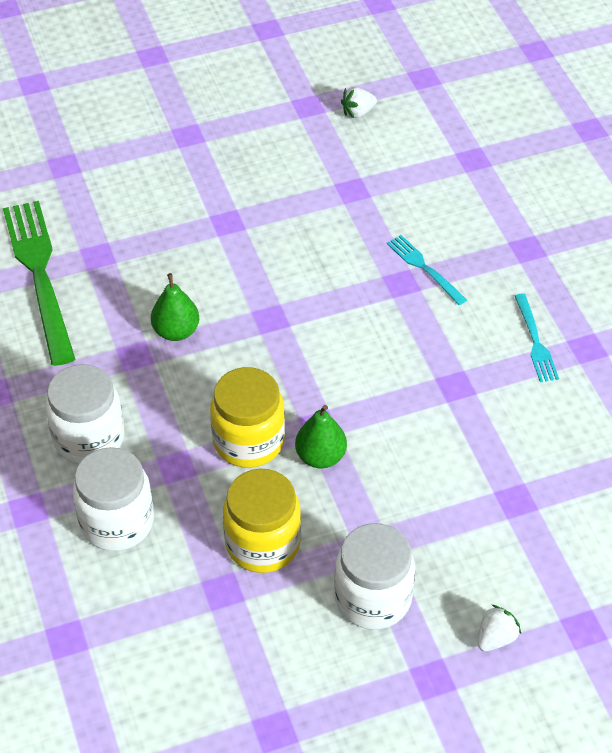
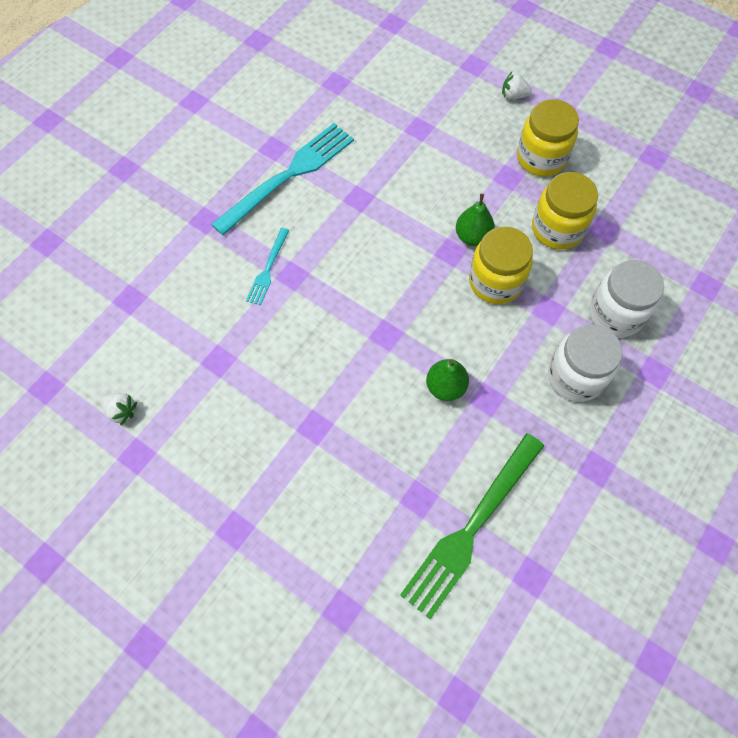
camera: 125 degrees left, 15 degrees up
white jar [334,523,415,629] -> yellow jar [517,99,579,176]
turquoise fork [515,293,559,382] -> turquoise fork [211,123,354,235], size x2.03

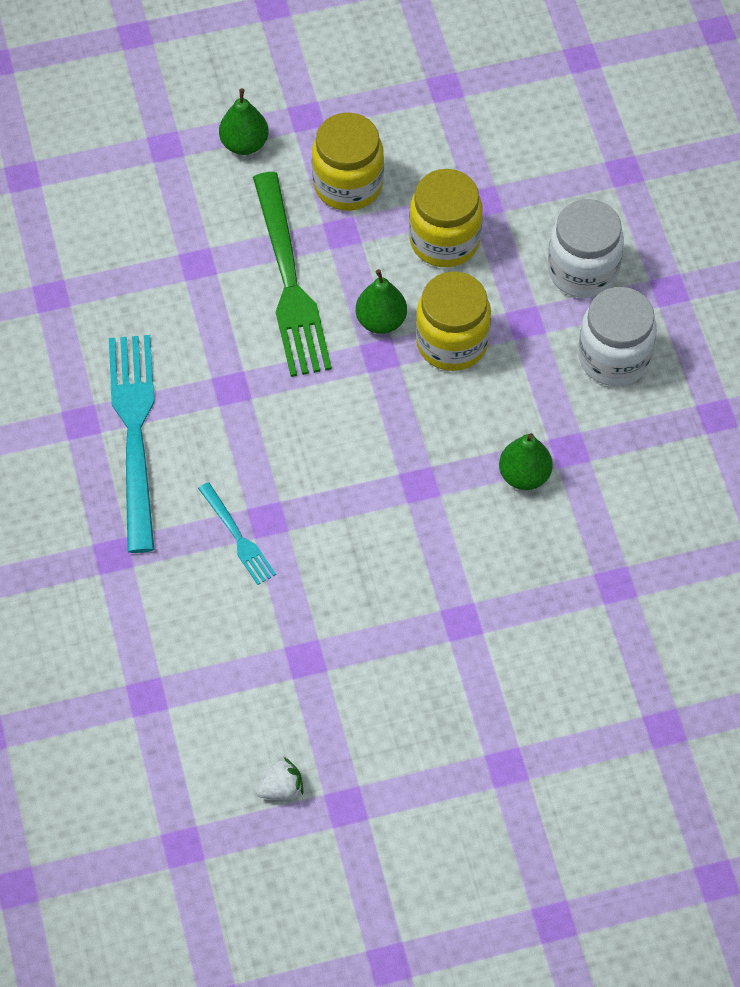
camera: 50 degrees left, 5 degrees down
green fork [400,433,544,619] -> green fork moved to [253,172,332,377]
white strawberry [502,72,532,99] -> green pear [219,88,269,155]

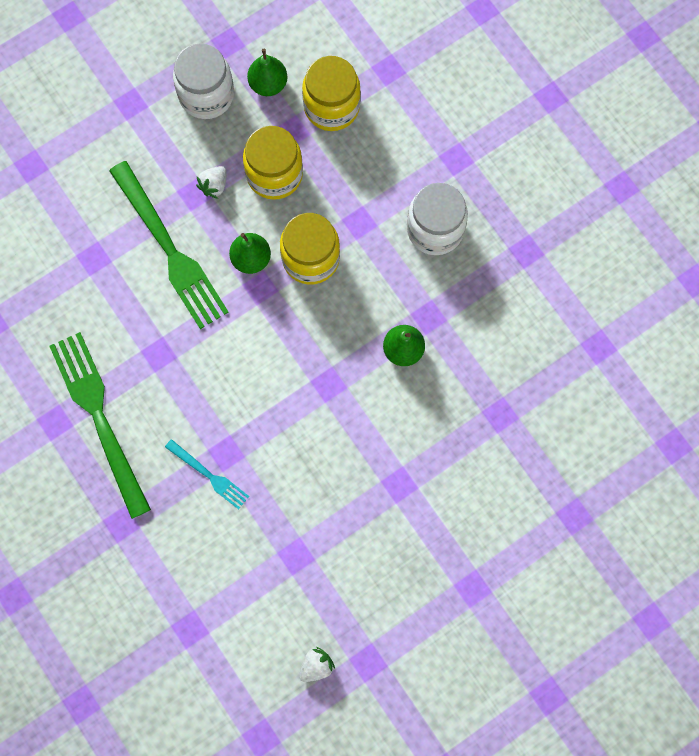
camera: 20 degrees left, 15 degrees up
turquoise fork [109,335,155,553] -> green fork [49,332,151,519]
green pear [219,88,269,155] -> green pear moved to [247,49,287,96]
yellow jar [312,112,384,211] -> yellow jar moved to [302,56,361,131]
white jar [548,199,624,298] -> white jar moved to [173,43,234,119]
none -> white strawberry [196,166,227,199]

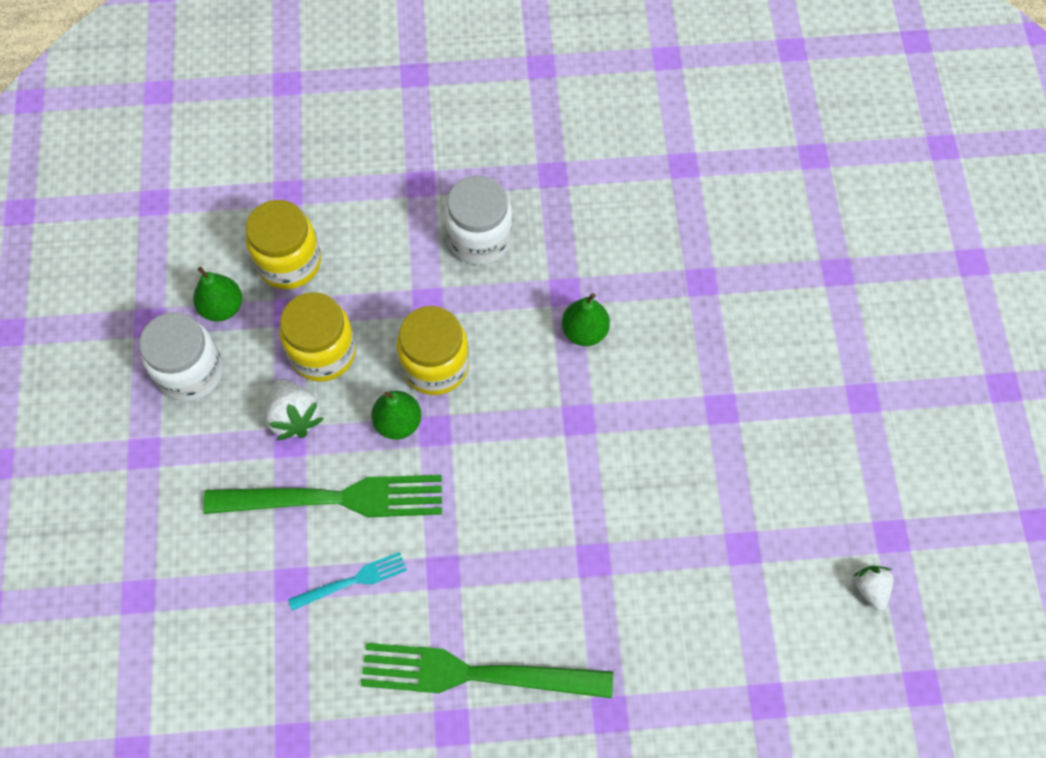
camera: 60 degrees left, 10 degrees down
turquoise fork [165,439,249,509] -> turquoise fork moved to [288,552,407,611]
white strawberry [196,166,227,199] -> white strawberry [265,379,324,440], size x1.56

